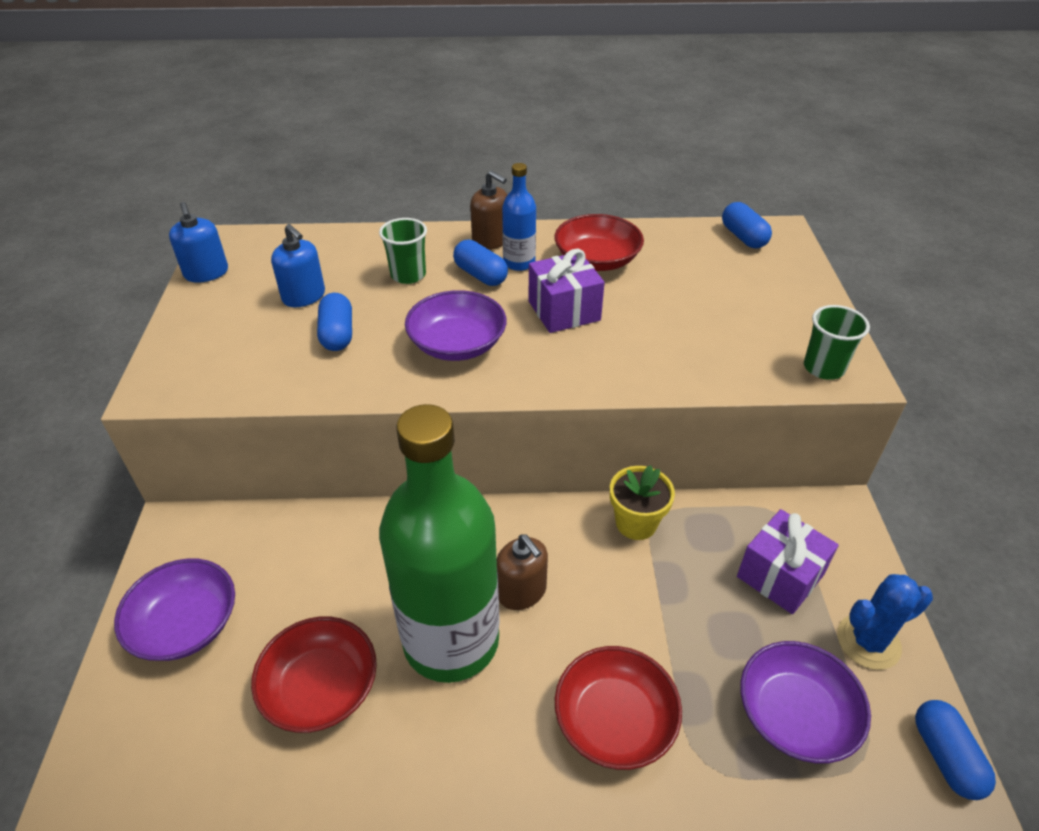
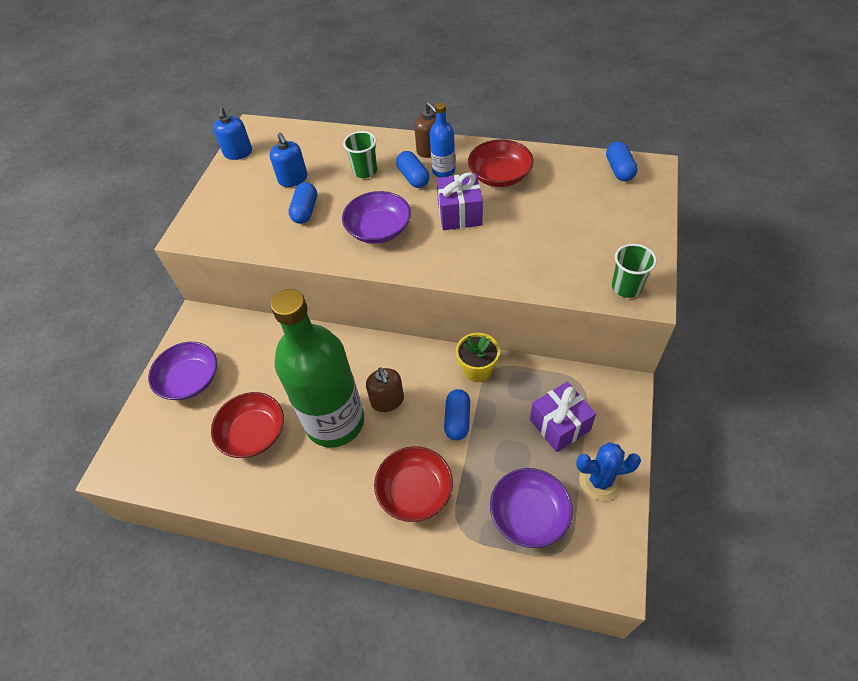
camera: 20 degrees right, 10 degrees up
blue capsule [915,700,996,800] -> blue capsule moved to [444,389,470,440]

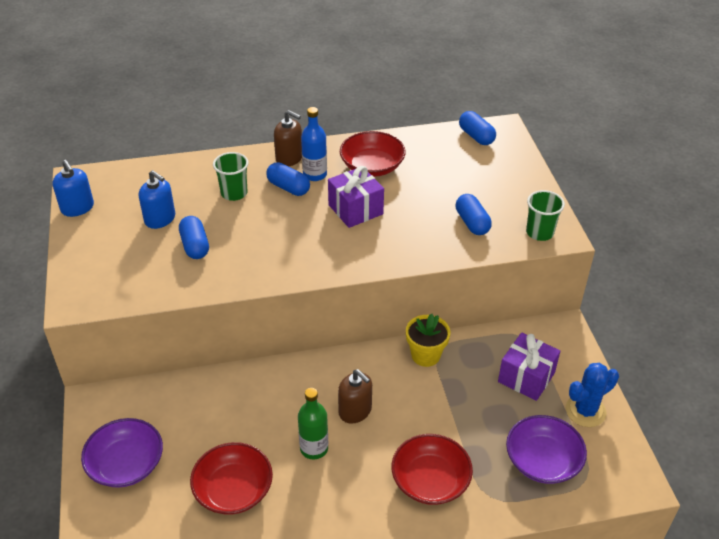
camera: 30 degrees left, 10 degrees down
green bottle [270,289,364,448] -> green bottle [298,388,328,460], size x0.43
purple bowl [342,191,411,244] -> none
blue capsule [444,389,470,440] -> blue capsule moved to [456,194,492,235]

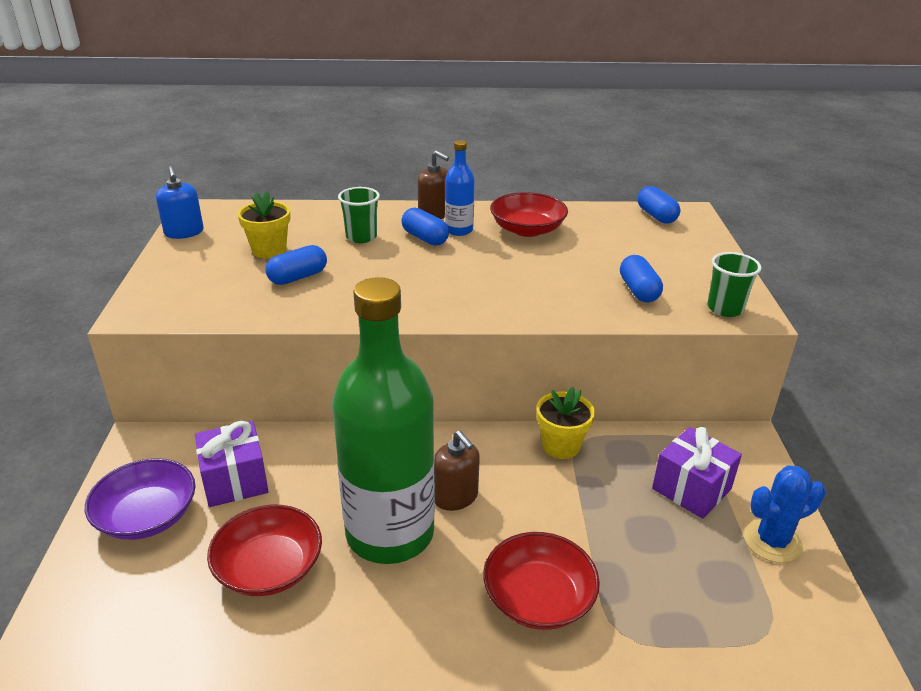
camera: 10 degrees right, 10 degrees down
blue soap dispenser [139,170,175,229] -> yellow flower pot [238,191,291,258]
blue capsule [179,216,209,259] -> blue capsule turned 60 degrees clockwise [265,245,327,285]
green bottle [298,388,328,460] -> green bottle [332,277,435,564], size x2.31
purple gift [328,166,384,228] -> purple gift moved to [195,421,269,507]
purple bowl [506,415,587,484] -> none

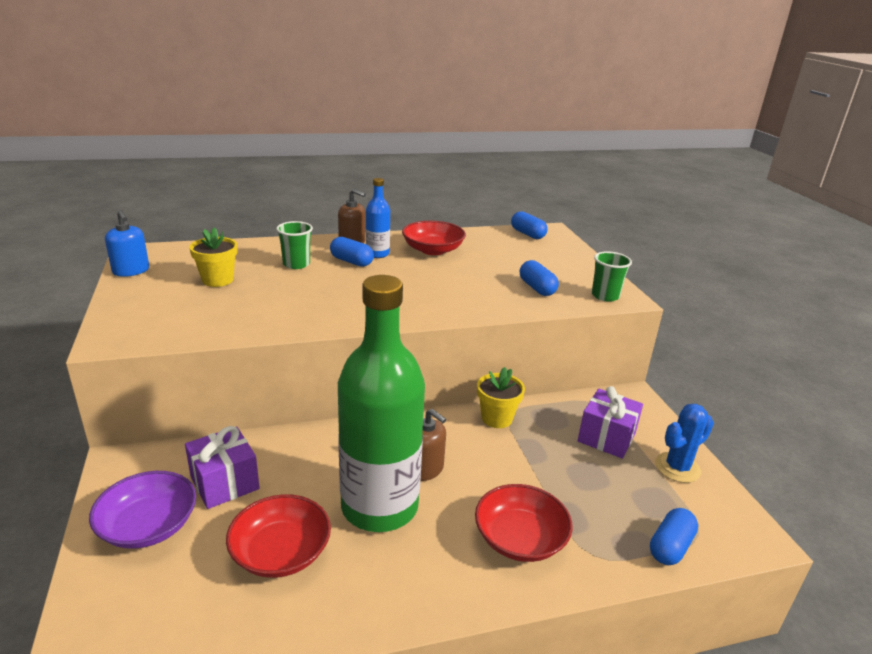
camera: 15 degrees left, 5 degrees down
blue capsule [265,245,327,285] -> blue capsule moved to [650,508,698,565]

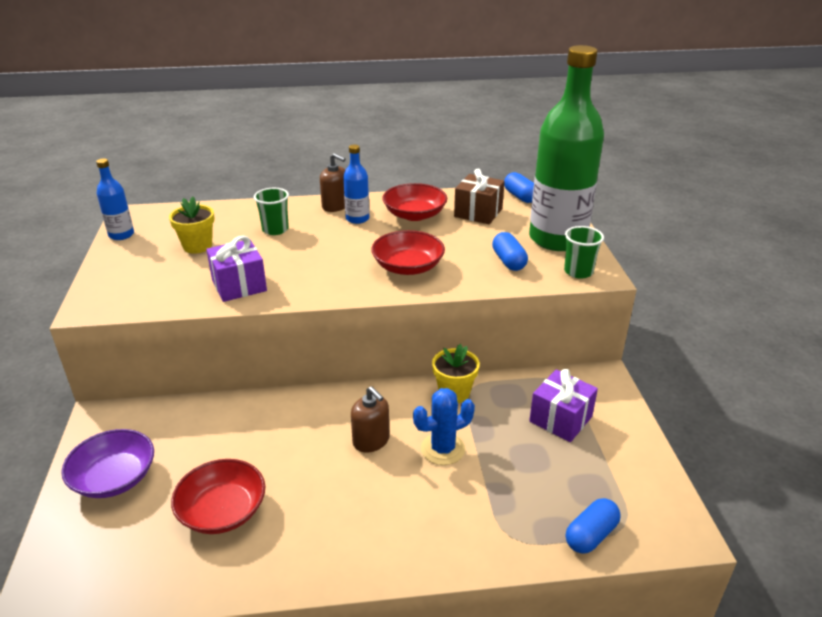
camera: 10 degrees right, 5 degrees up
blue soap dispenser [105,210,149,277] -> blue bottle [96,159,134,240]
purple gift [185,426,260,509] -> purple gift moved to [206,236,267,302]
blue capsule [330,237,374,267] -> none
green bottle [338,275,425,532] -> green bottle moved to [529,45,604,251]
red bowl [475,484,572,562] -> red bowl moved to [371,230,445,275]
blue cactus [655,404,714,483] -> blue cactus moved to [413,388,475,465]
none -> brown gift [454,169,505,224]

